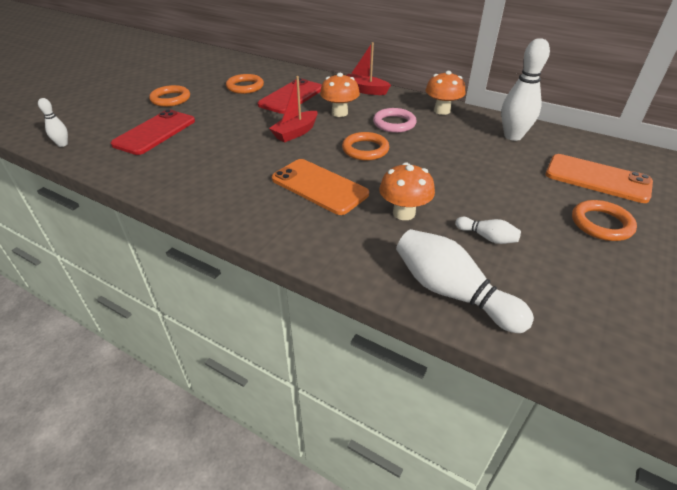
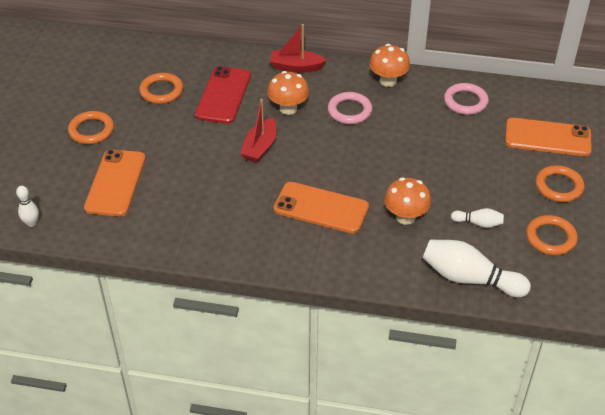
camera: 20 degrees left, 5 degrees up
red phone [111,109,195,155] -> orange phone [84,149,146,217]
orange ring [342,132,389,160] -> orange ring moved to [526,215,578,255]
white bowling pin [501,38,550,141] -> pink ring [444,83,489,115]

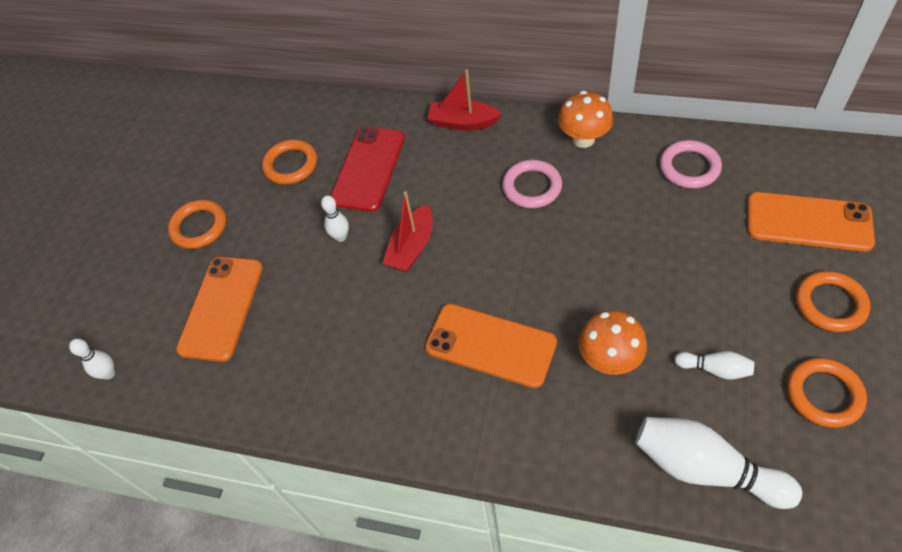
camera: 10 degrees right, 10 degrees up
orange mushroom [267,71,309,115] -> none
none -> white bowling pin [321,195,349,242]

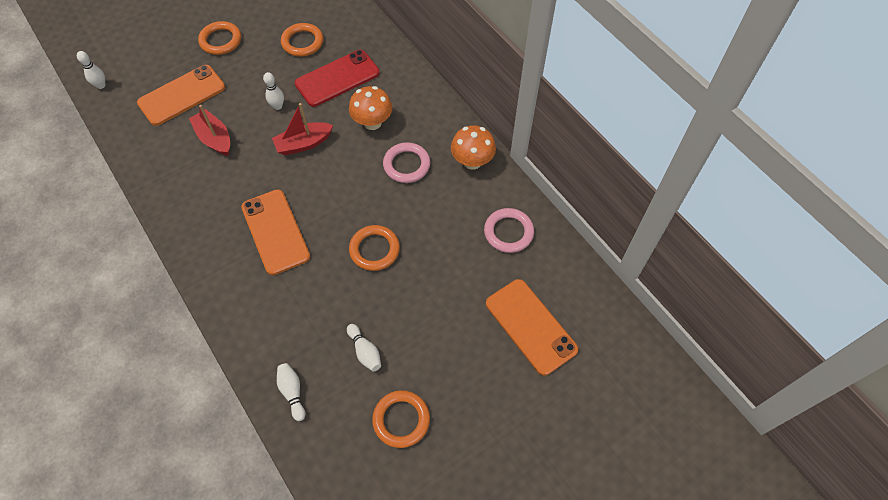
camera: 35 degrees right, 5 degrees up
red boat [428,70,502,131] -> red boat moved to [189,105,230,156]
orange mushroom [578,310,647,375] -> orange mushroom moved to [349,86,392,130]
white bowling pin [635,417,802,509] -> white bowling pin [277,363,305,421], size x0.50
orange ring [796,271,870,332] -> orange ring moved to [349,225,400,271]

